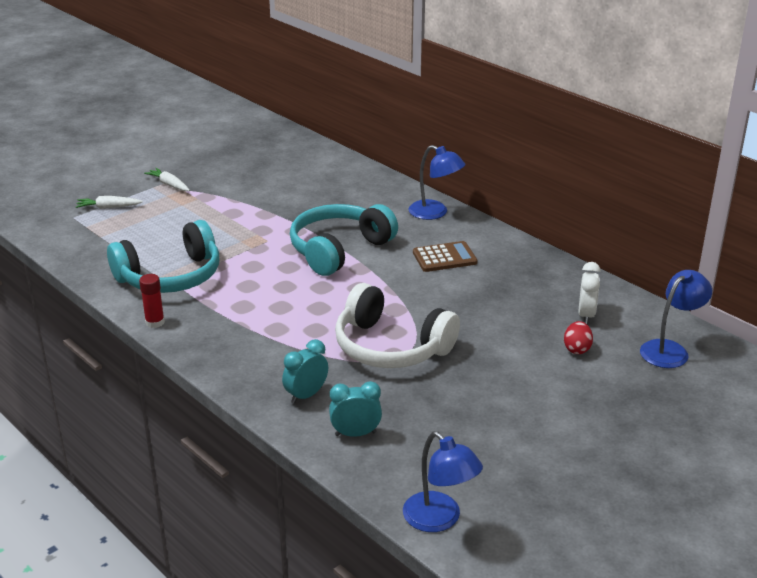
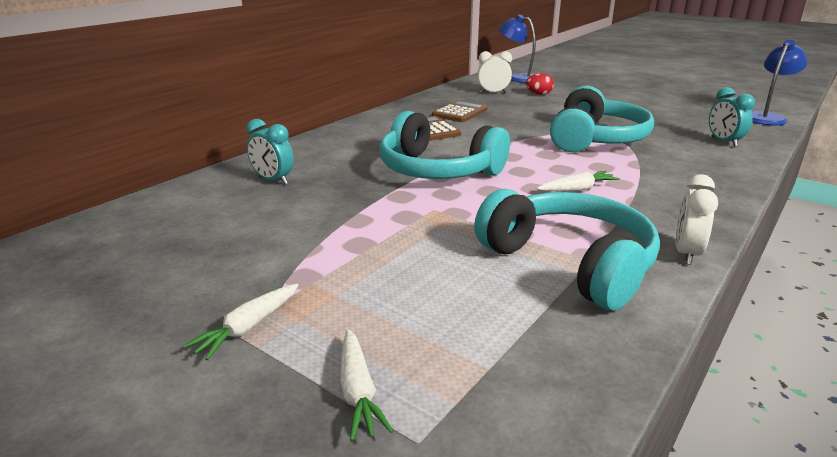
camera: 100 degrees left, 5 degrees down
red glue stick [139,274,165,328] -> white clock [676,174,718,265]
turquoise clock [282,339,328,404] -> turquoise clock moved to [246,119,294,184]
white headphones [335,283,460,368] -> turquoise headphones [550,86,654,152]
blue lamp [409,145,465,220] -> none
none -> brown calculator [432,100,487,122]
none -> white carrot [537,171,620,192]

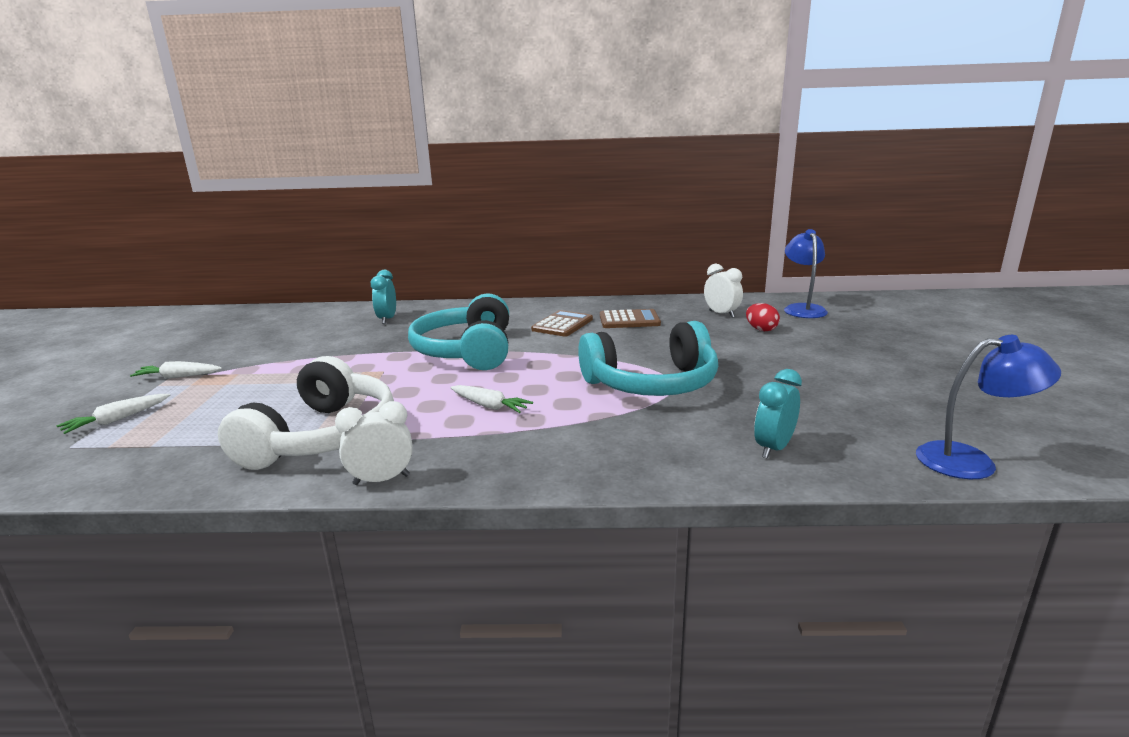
camera: 55 degrees right, 5 degrees down
turquoise headphones [474,189,660,310] -> white headphones [218,356,394,470]

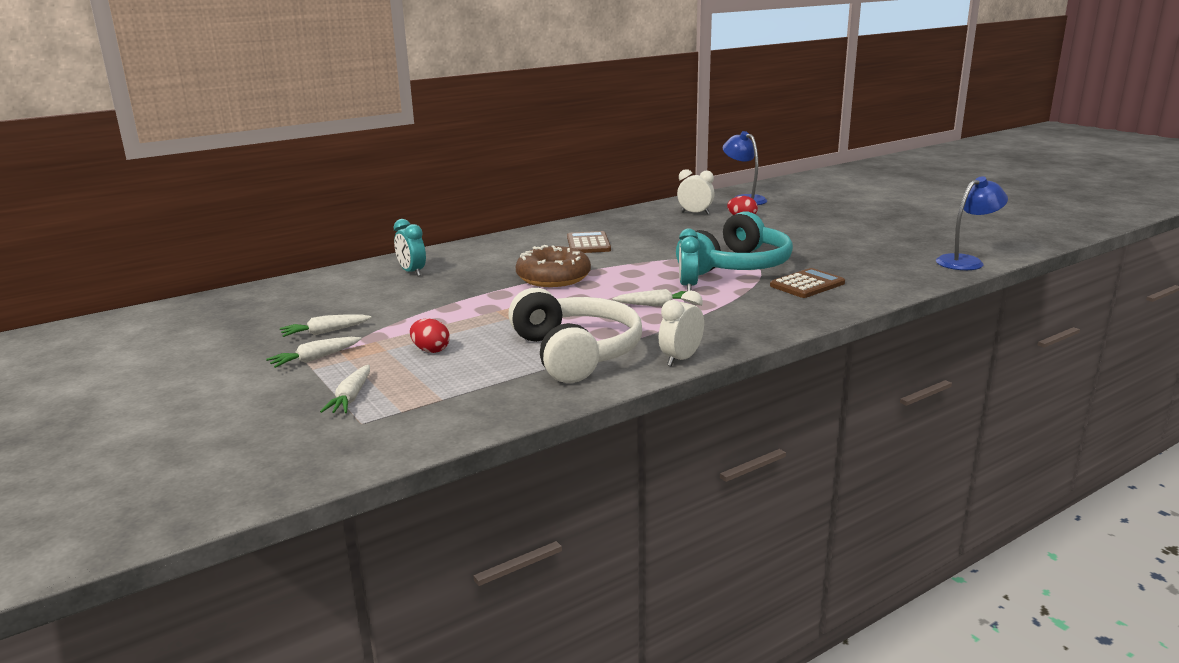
camera: 35 degrees left, 0 degrees up
turquoise headphones [408,293,509,370] -> brown donut [516,245,591,287]
brown calculator [600,309,661,328] -> brown calculator moved to [770,268,845,298]
turquoise clock [754,369,802,459] -> turquoise clock moved to [679,228,700,291]
none -> white carrot [280,315,372,337]
none -> red egg [410,318,450,353]

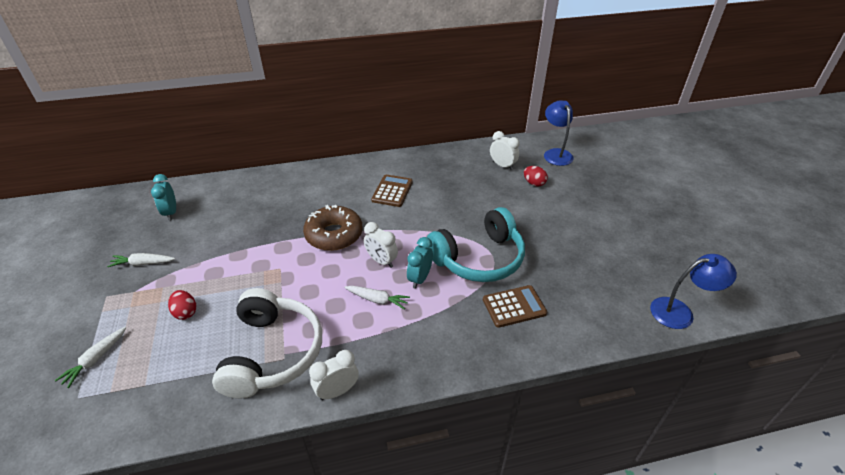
camera: 20 degrees right, 20 degrees up
white carrot [266,337,362,368] -> none
turquoise clock [394,219,426,276] -> turquoise clock moved to [151,174,176,220]
none -> white clock [364,222,398,268]

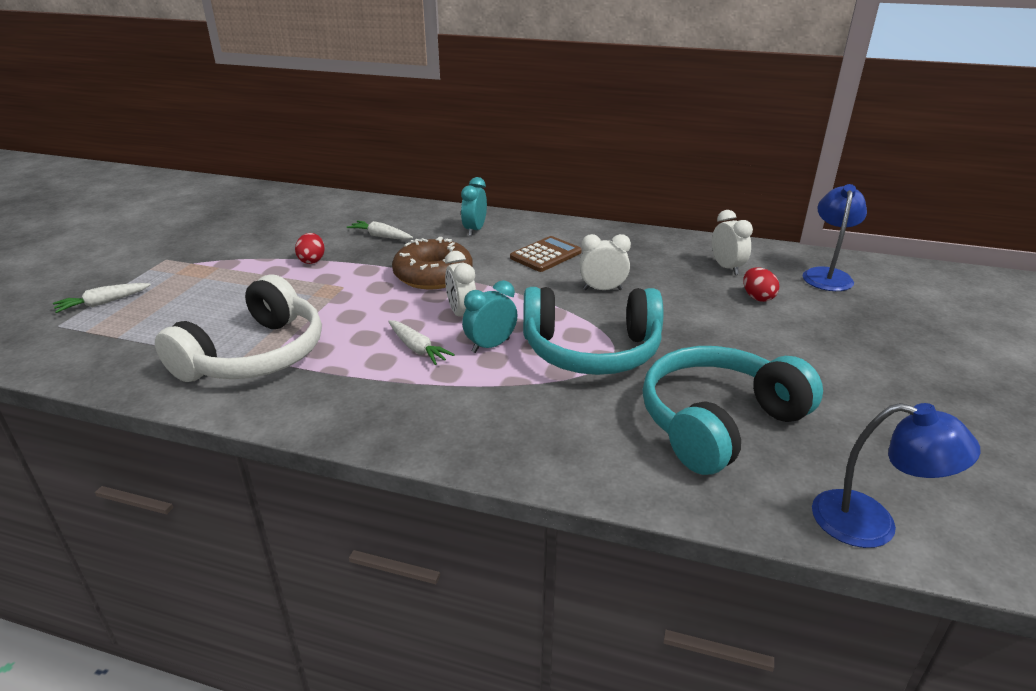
camera: 30 degrees right, 10 degrees down
white carrot [107,253,175,267] -> white carrot moved to [347,221,413,240]
turquoise clock [151,174,176,220] -> turquoise clock moved to [461,177,487,236]
red egg [168,290,196,320] -> red egg moved to [295,233,325,264]
white clock [309,350,359,400] -> white clock moved to [579,234,631,290]
brown calculator [483,285,547,328] -> none
none -> turquoise headphones [643,346,823,475]

